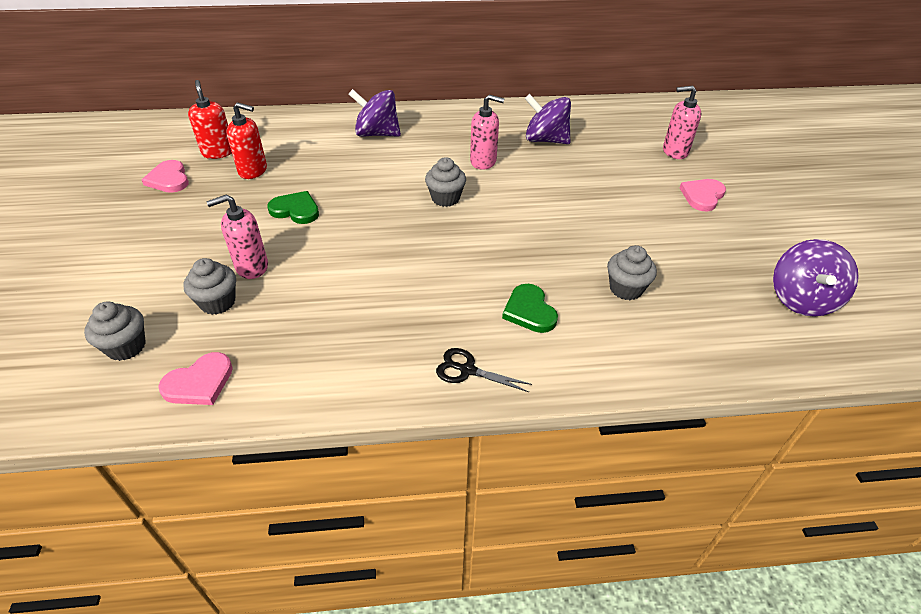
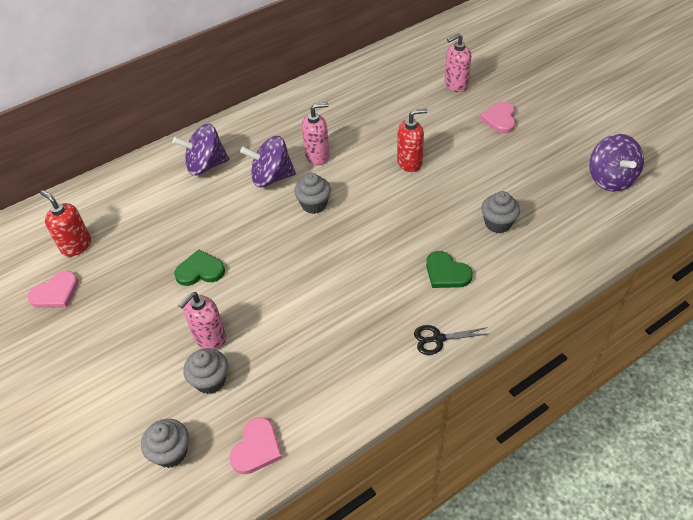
camera: 25 degrees left, 5 degrees up
pink heart [142,160,189,193] -> pink heart turned 75 degrees counterclockwise [28,271,78,308]
red soap dispenser [226,102,267,179] -> red soap dispenser moved to [397,109,427,172]
purple spinning top [525,94,571,144] -> purple spinning top moved to [240,136,296,188]

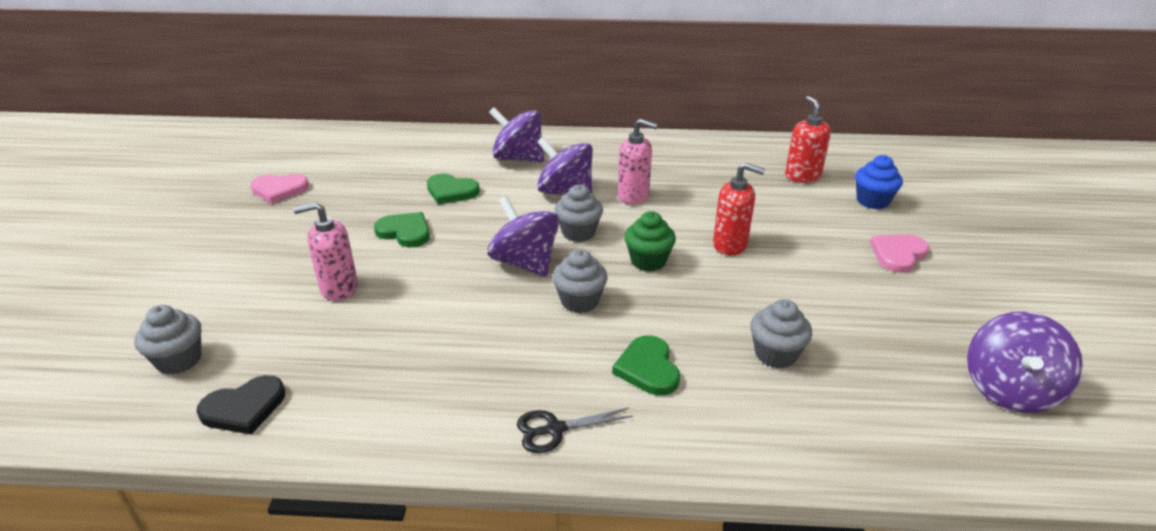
camera: 35 degrees right, 15 degrees down
red soap dispenser [40,190,91,257] -> red soap dispenser moved to [785,96,831,183]
grey cupcake [183,348,228,394] -> grey cupcake moved to [552,249,608,313]
pink heart [229,417,282,474] -> black heart [197,375,285,434]
black scissors [414,325,488,355] -> black scissors turned 45 degrees counterclockwise [517,408,633,453]
pink soap dispenser [444,33,471,92] -> blue cupcake [855,155,903,209]
none -> green heart [427,173,480,204]
none -> purple spinning top [487,196,560,277]
none -> green cupcake [624,211,676,271]

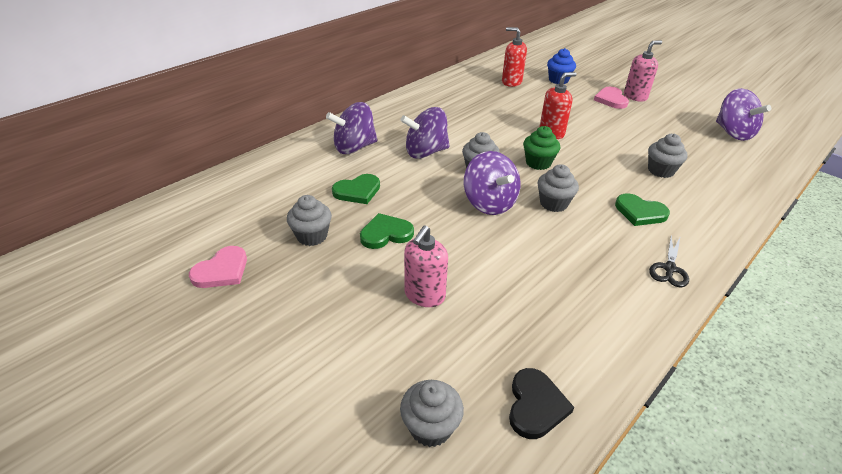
camera: 50 degrees left, 5 degrees up
purple spinning top [487,196,560,277] -> purple spinning top turned 120 degrees counterclockwise [464,151,521,215]
pink soap dispenser [618,119,658,205] -> pink soap dispenser moved to [624,41,662,102]
none -> grey cupcake [287,195,332,246]

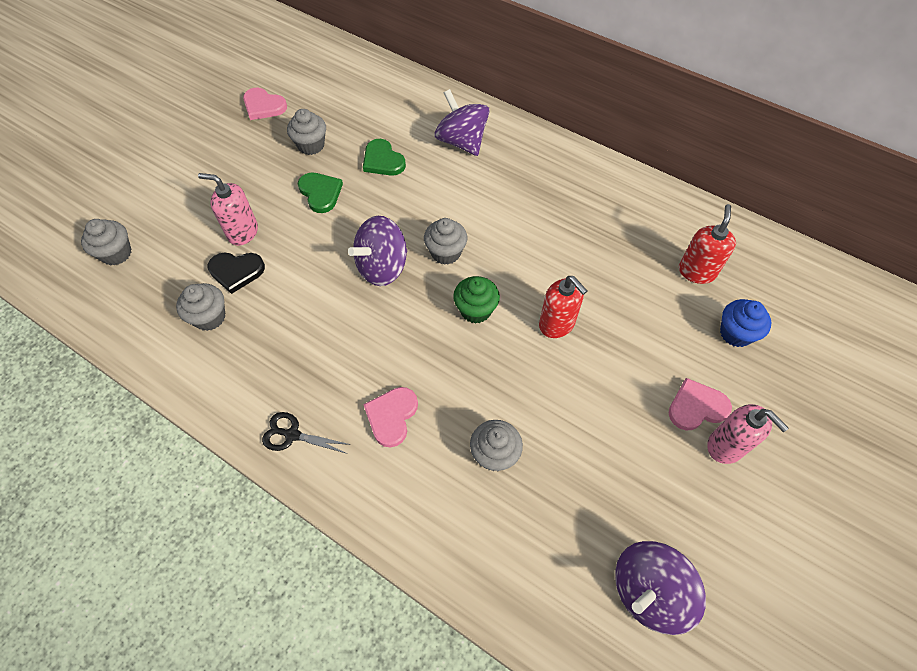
camera: 80 degrees right, 20 degrees up
purple spinning top [400,107,450,159] -> none
black heart [509,368,574,439] -> black heart moved to [208,252,265,294]
grey cupcake [537,164,579,212] -> grey cupcake moved to [176,283,225,331]
green heart [615,193,670,226] -> pink heart [363,387,418,448]

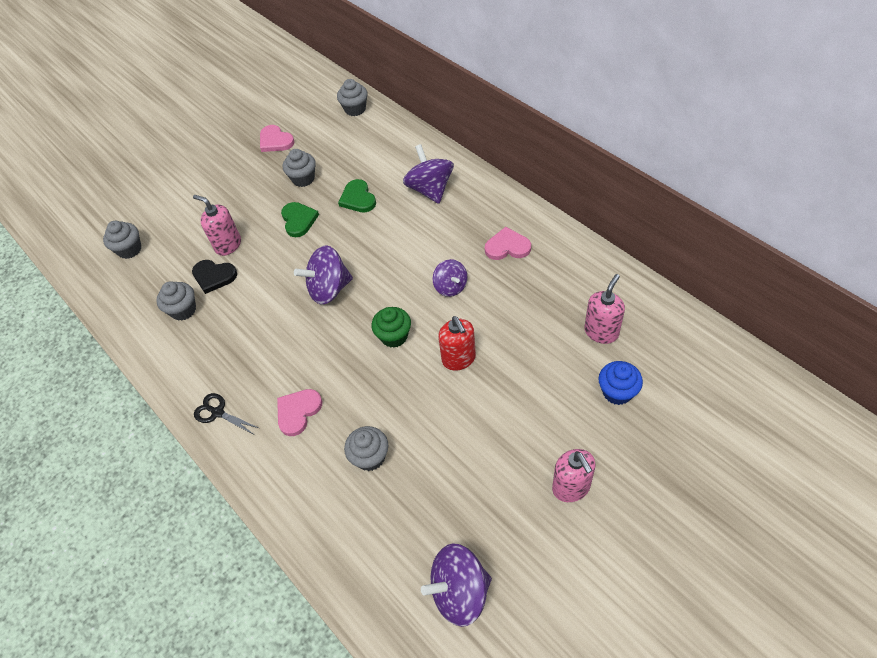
camera: 20 degrees right, 5 degrees down
grey cupcake [424,218,467,265] -> grey cupcake moved to [337,79,368,116]
pink heart [669,378,732,430] -> pink heart moved to [485,227,531,260]
red soap dispenser [679,204,736,284] -> pink soap dispenser [584,274,625,344]
none -> purple spinning top [432,259,468,297]

